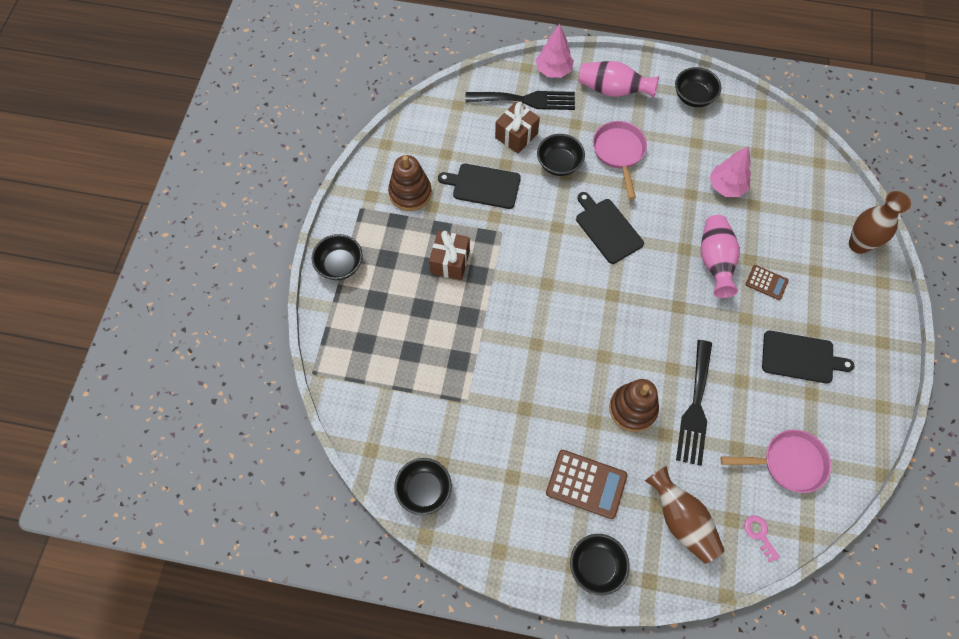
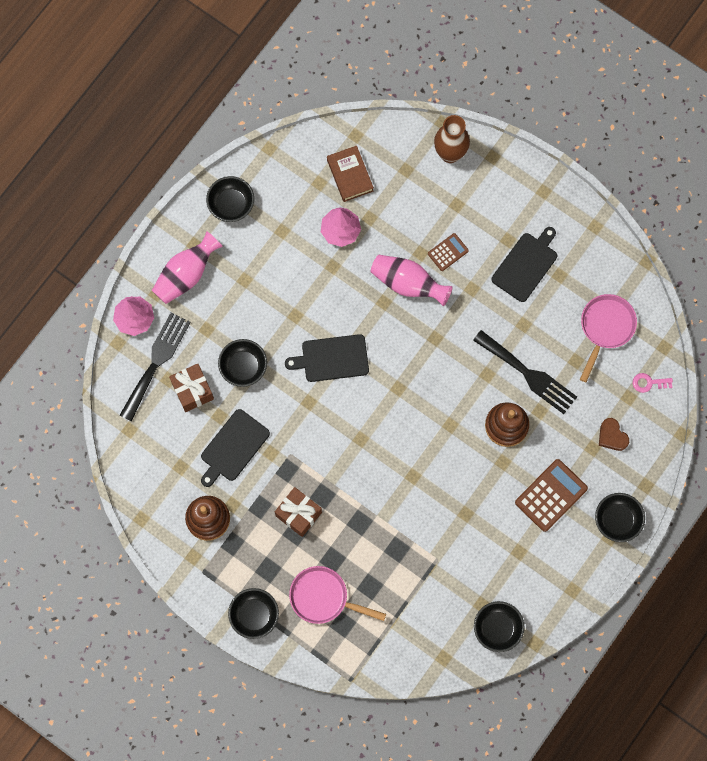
camera: 65 degrees left, 10 degrees up
pink pan [593,121,647,199] -> pink pan moved to [289,566,386,624]
brown vase [645,466,725,564] -> brown heart [599,418,629,451]
none -> brown book [327,146,374,202]

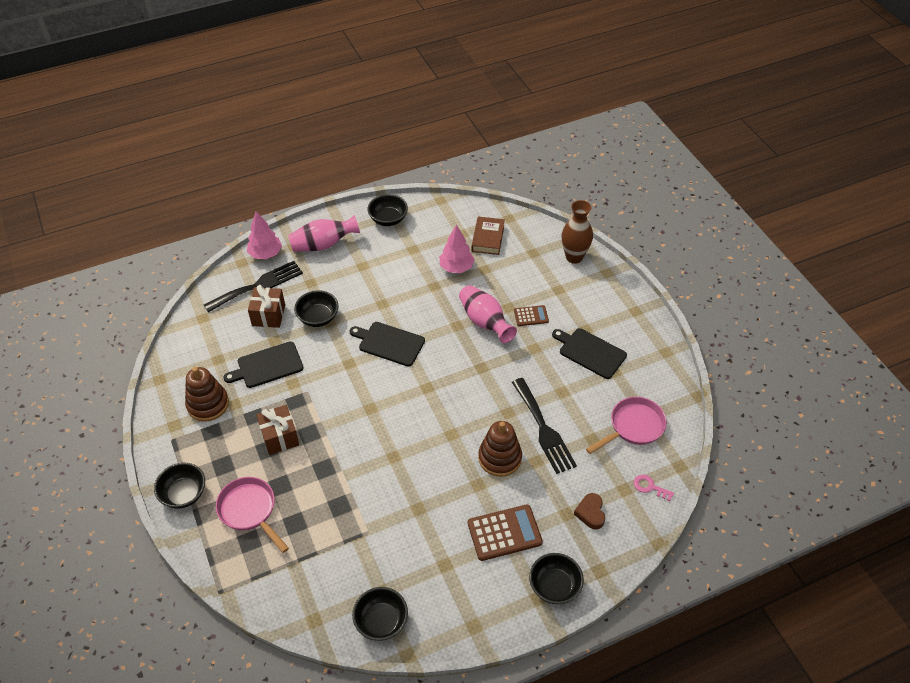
camera: 30 degrees right, 25 degrees down
black cutting board [491,227,557,302] -> black cutting board turned 120 degrees counterclockwise [552,328,627,379]

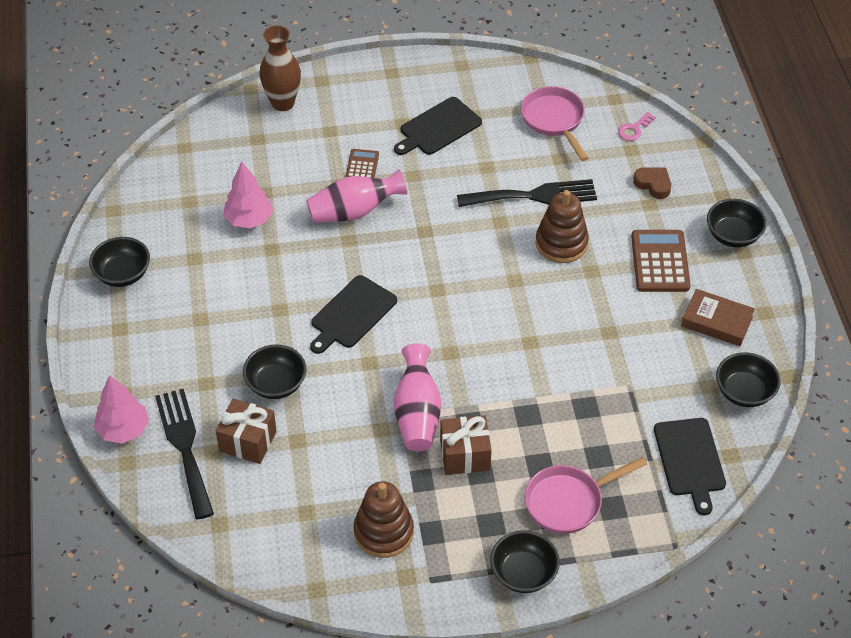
camera: 75 degrees left, 0 degrees up
black cutting board [224,341,304,388] -> black cutting board moved to [654,418,726,515]
pink vase [288,215,360,252] -> pink vase moved to [394,343,441,451]
brown book [472,216,505,255] -> brown book moved to [681,289,755,346]
brown heart [574,493,605,529] -> brown heart turned 150 degrees counterclockwise [633,167,671,199]

